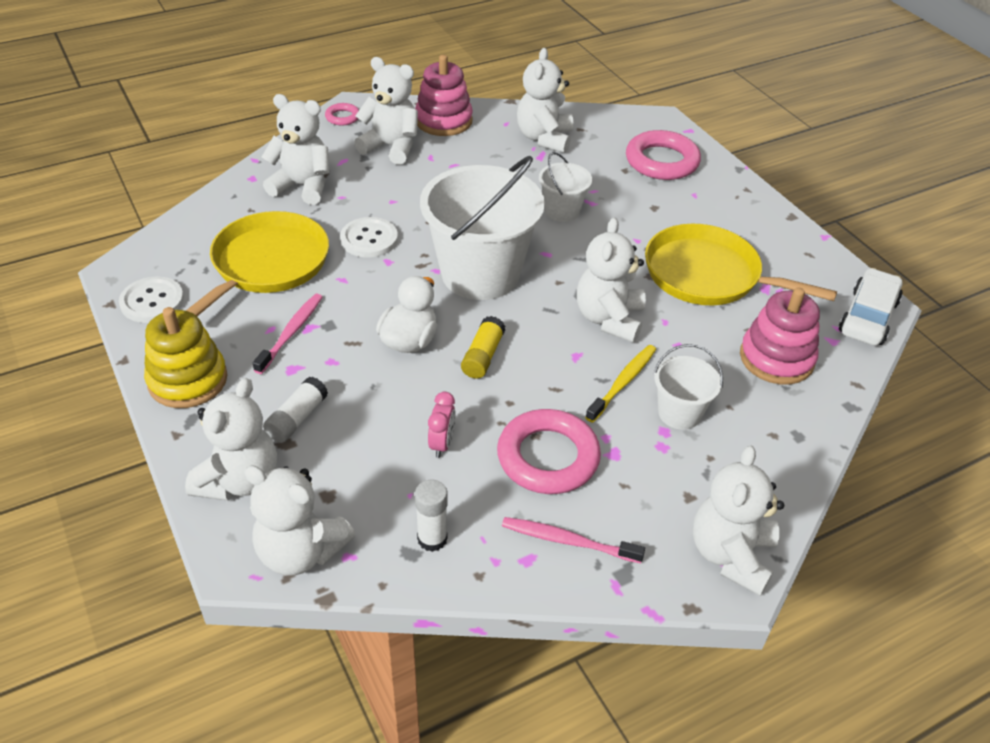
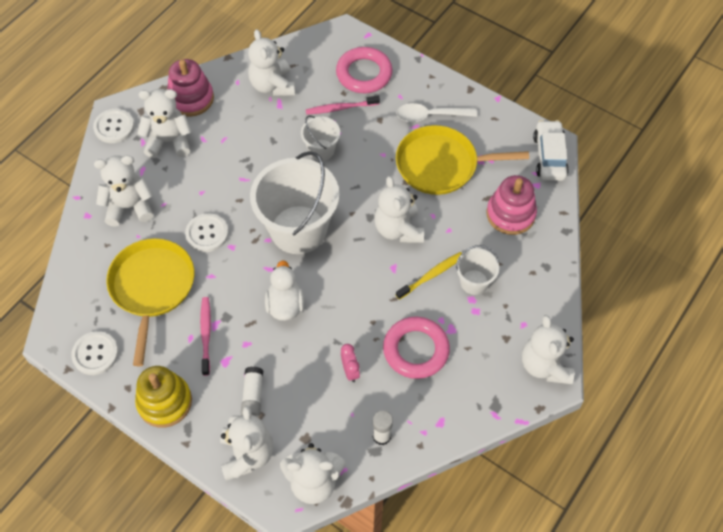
camera: 25 degrees left, 15 degrees up
pink ring [325,103,359,126] -> white button [93,109,134,143]
yellow glue stick [461,316,506,379] -> none
pink toothbrush [502,517,645,563] -> pink toothbrush moved to [306,96,380,115]
yellow toothbrush [585,345,656,423] -> yellow toothbrush turned 45 degrees clockwise [396,252,462,300]
none -> white spoon [396,103,477,122]

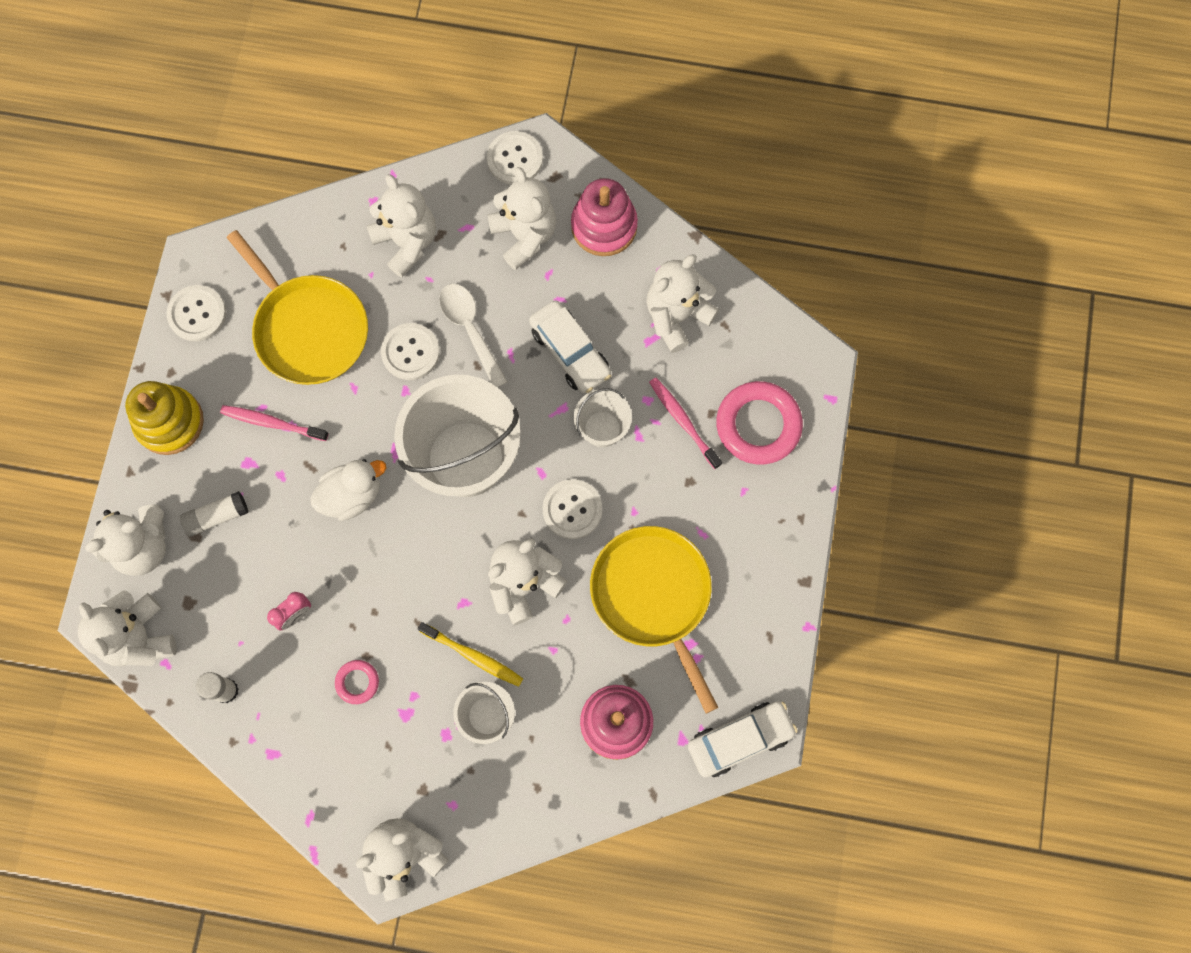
camera: 65 degrees right, 15 degrees up
yellow pan [106,238,194,366] -> yellow pan turned 75 degrees clockwise [227,230,368,385]
pink toothbrush [200,297,211,376] -> pink toothbrush turned 135 degrees counterclockwise [220,405,329,441]
pink ring [383,316,450,379] -> pink ring [335,660,379,704], size x0.49
white spoon [396,103,477,122] -> white spoon moved to [439,284,508,388]
none -> white car [529,300,611,393]
none -> white button [543,479,602,539]

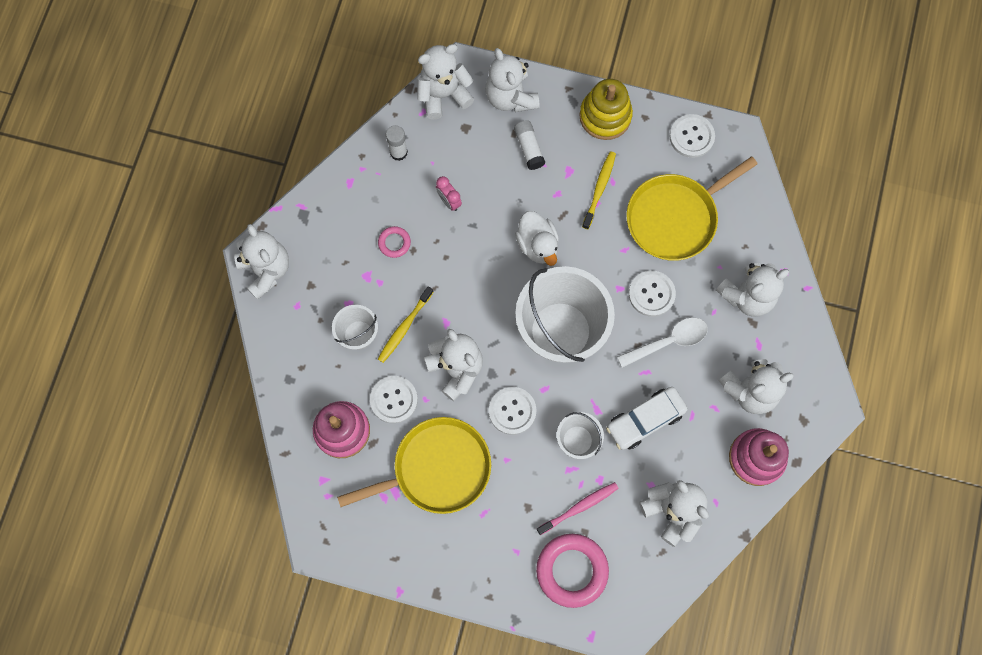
camera: 95 degrees right, 0 degrees up
pink toothbrush [220,405,329,441] -> yellow toothbrush [582,151,616,229]
white button [487,131,543,185] -> white button moved to [370,376,418,424]
white car [688,701,798,777] -> none

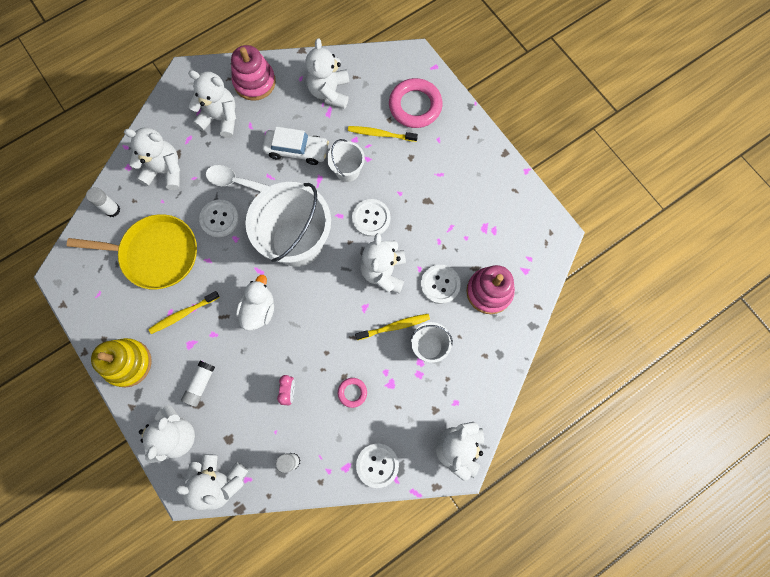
camera: 140 degrees left, 0 degrees up
yellow pan [337,417,491,514] -> none
pink toothbrush [537,482,619,535] -> yellow toothbrush [348,126,418,142]
white button [669,114,715,158] -> white button moved to [356,443,399,488]
none -> white glue stick [86,187,120,217]

